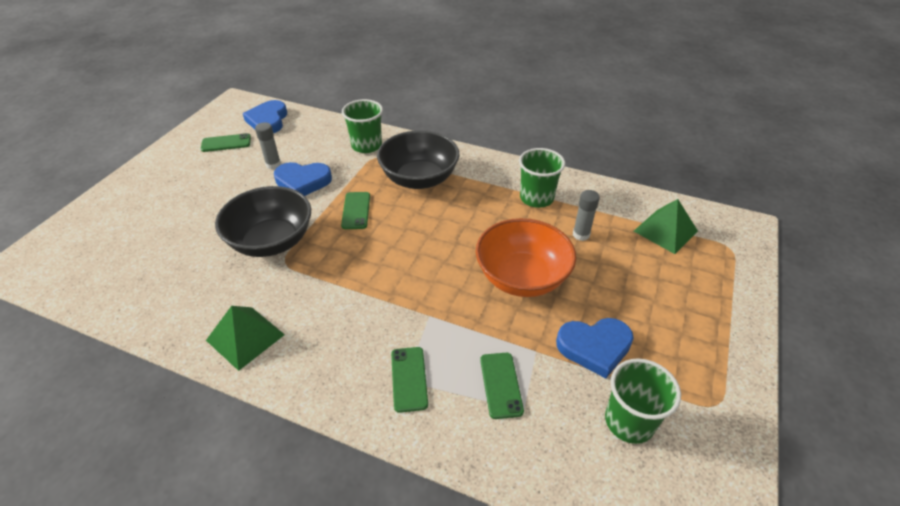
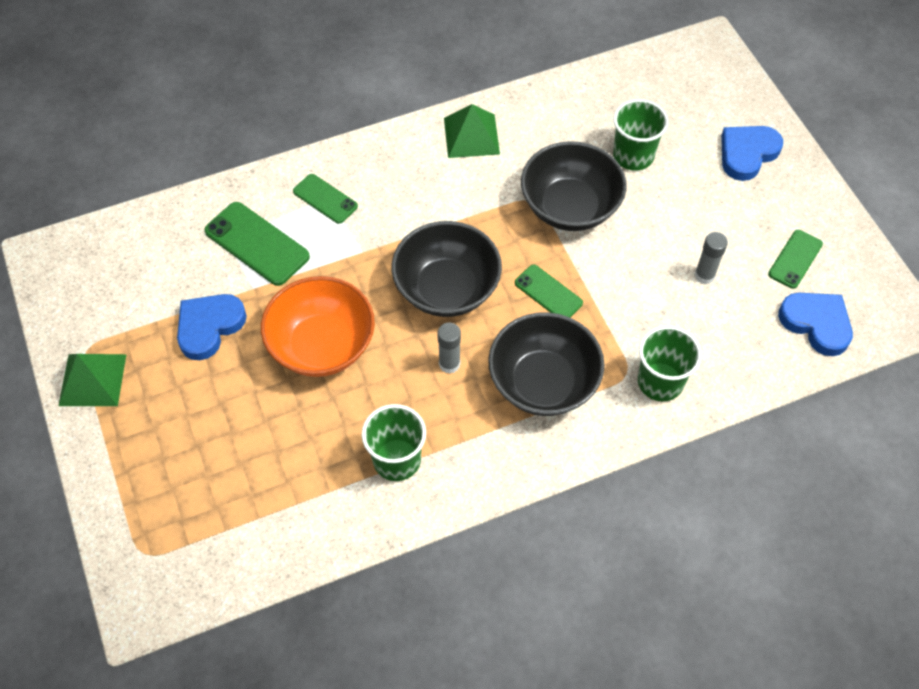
camera: 135 degrees right, 15 degrees up
blue heart [274,162,332,196] -> blue heart moved to [721,126,783,181]
green phone [480,353,524,419] -> green phone [204,202,310,286], size x1.60
grey glue stick [573,190,600,241] -> grey glue stick moved to [437,323,461,374]
green cup [605,358,681,444] -> green cup moved to [613,99,669,171]
green pyramid [634,199,698,254] -> green pyramid moved to [59,354,126,406]
none -> black bowl [392,221,502,317]

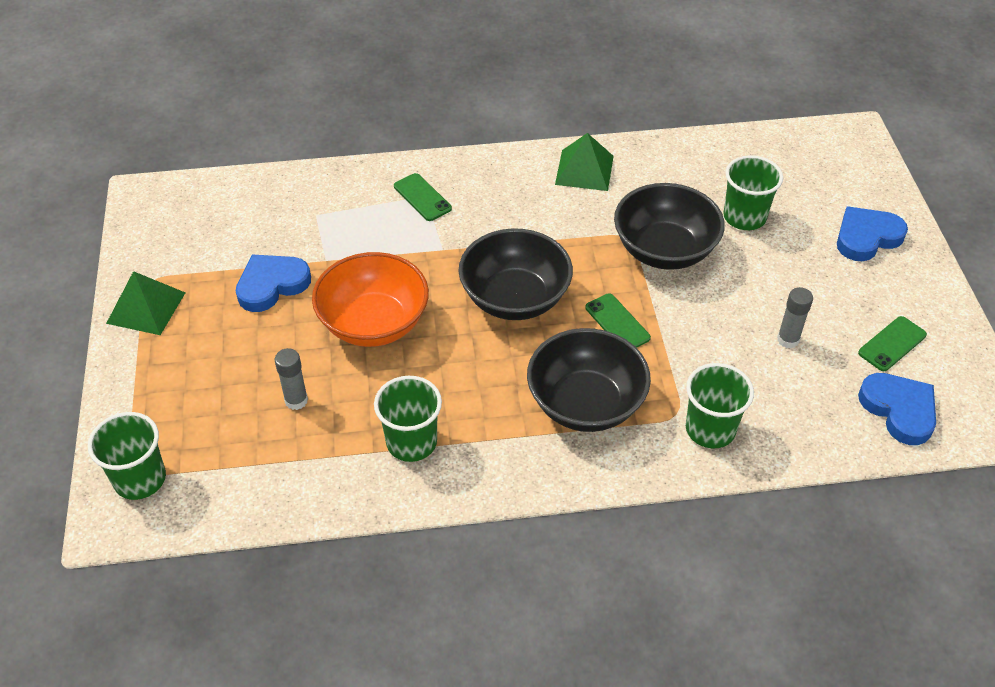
camera: 15 degrees right, 10 degrees down
green phone [204,202,310,286] -> none
grey glue stick [437,323,461,374] -> grey glue stick moved to [275,348,308,410]
none -> green cup [88,412,166,500]

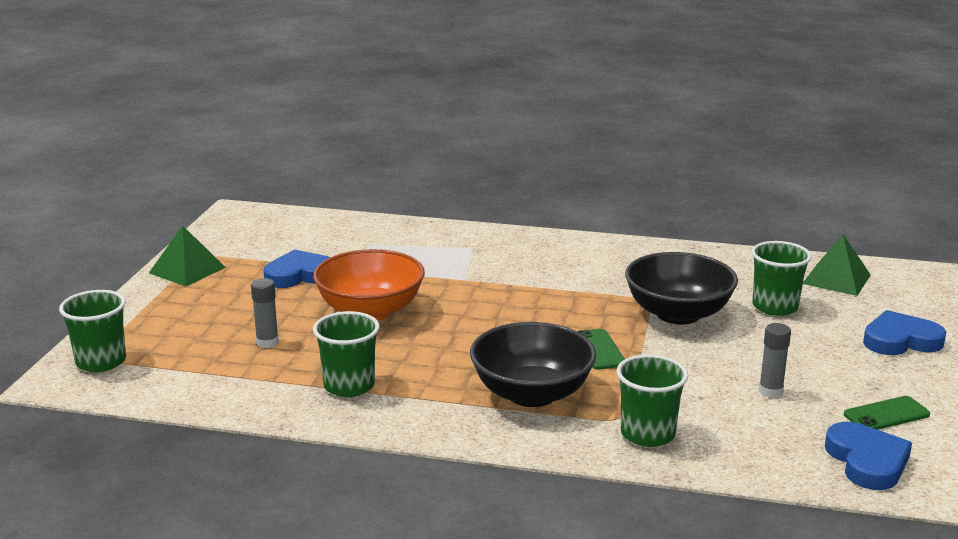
camera: 20 degrees right, 25 degrees down
green phone [394,173,452,221] -> none
black bowl [458,228,573,320] -> none
green pyramid [555,133,614,191] -> green pyramid moved to [803,235,871,296]

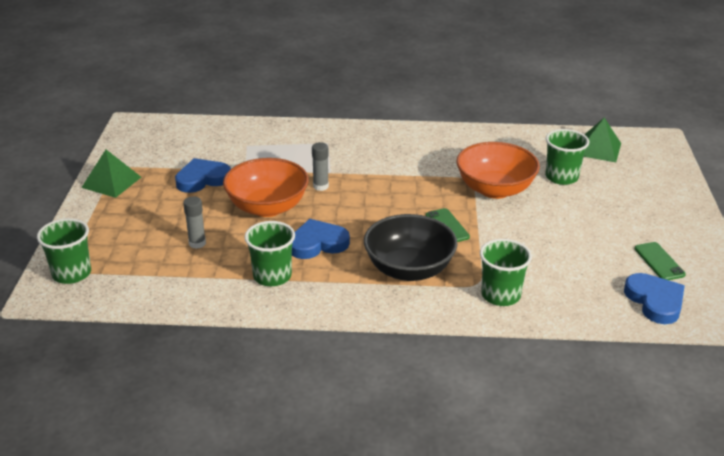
camera: 10 degrees left, 10 degrees up
black bowl [625,252,738,324] -> orange bowl [456,142,540,199]
grey glue stick [759,323,791,398] -> grey glue stick moved to [312,142,329,191]
green phone [844,396,930,430] -> green phone turned 75 degrees counterclockwise [634,242,686,280]
blue heart [863,310,946,355] -> blue heart moved to [292,219,350,259]

